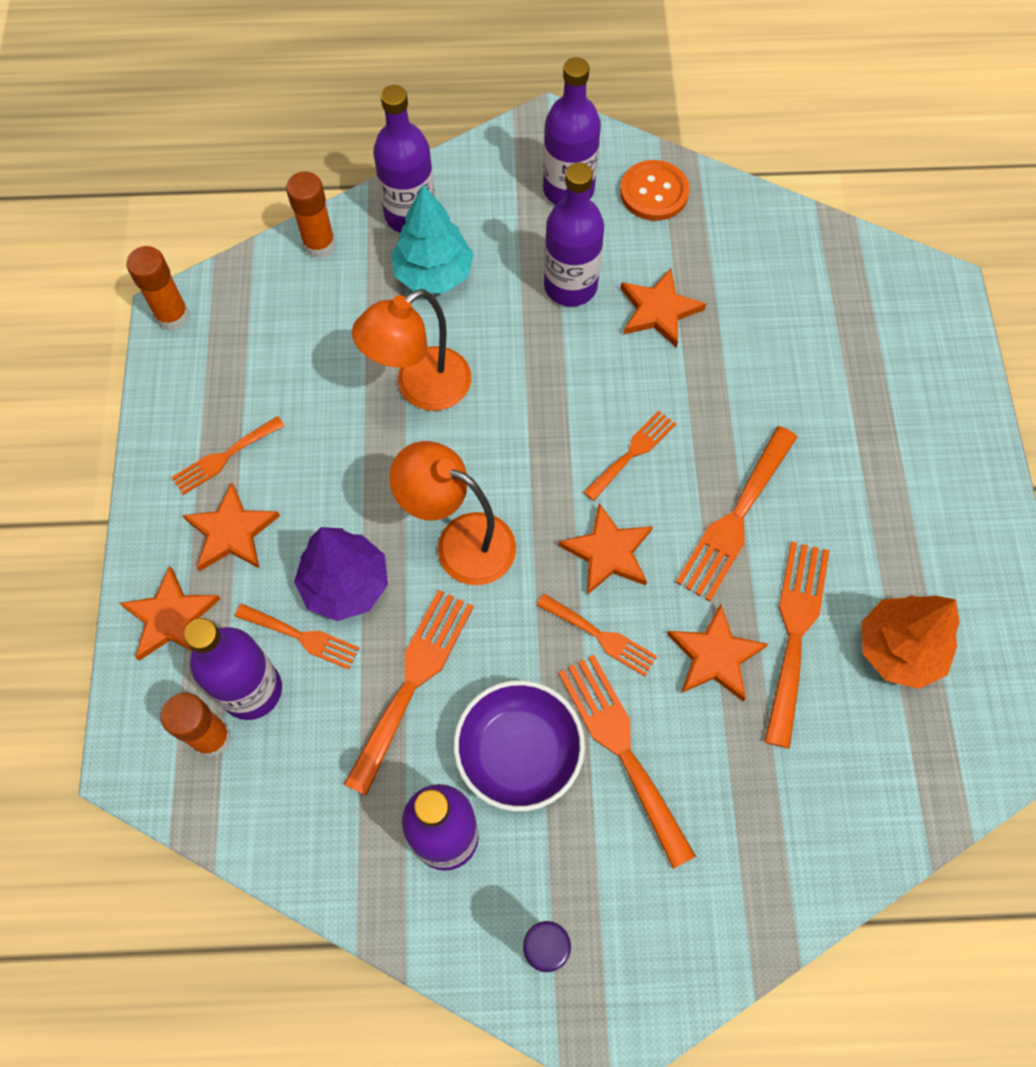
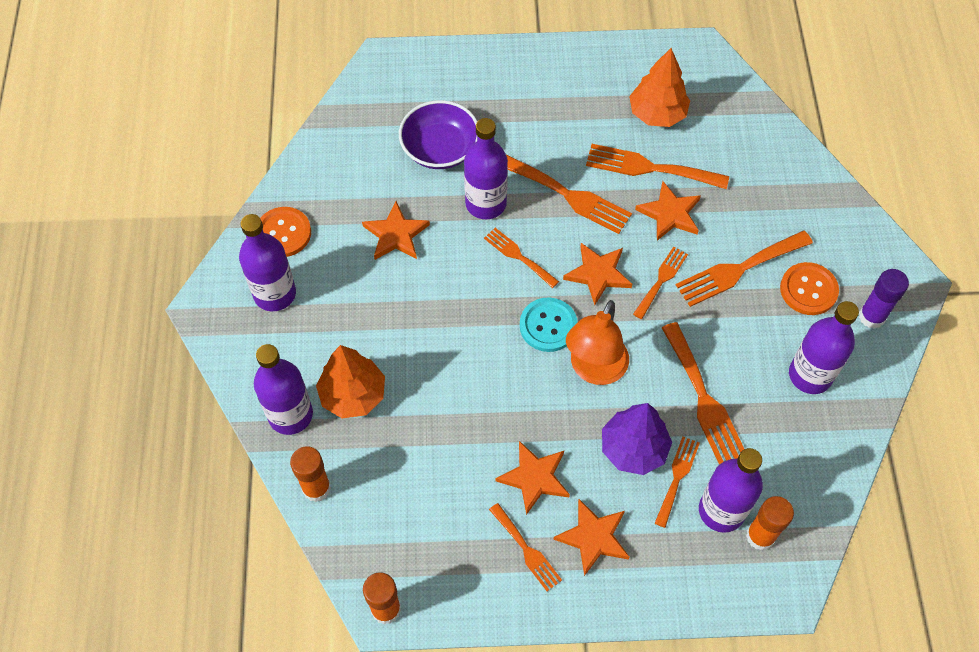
camera: 90 degrees left, 5 degrees down
orange star [119,566,221,661] -> orange star moved to [496,441,570,515]
orange fork [344,590,474,796] -> orange fork turned 135 degrees counterclockwise [662,322,744,465]
orange lamp [352,289,471,411] -> none
turquoise tree [391,185,474,293] -> orange tree [316,345,385,418]
purple bowl [454,680,585,812] -> purple bowl moved to [399,100,478,169]
purple bottle [544,163,604,307] -> purple bottle moved to [464,118,508,219]
none -> turquoise button [520,297,578,352]
none -> orange button [780,262,839,315]

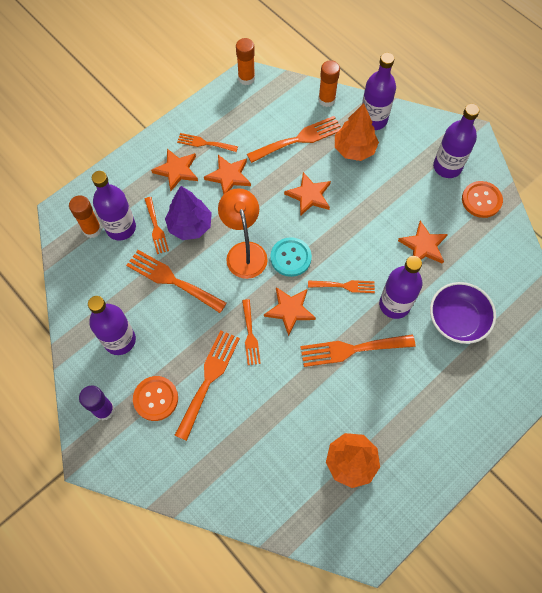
camera: 140 degrees right, 5 degrees up
orange fork [586,144,729,189] -> orange fork moved to [247,116,342,163]
orange star [635,181,701,241] -> orange star moved to [284,172,331,216]

